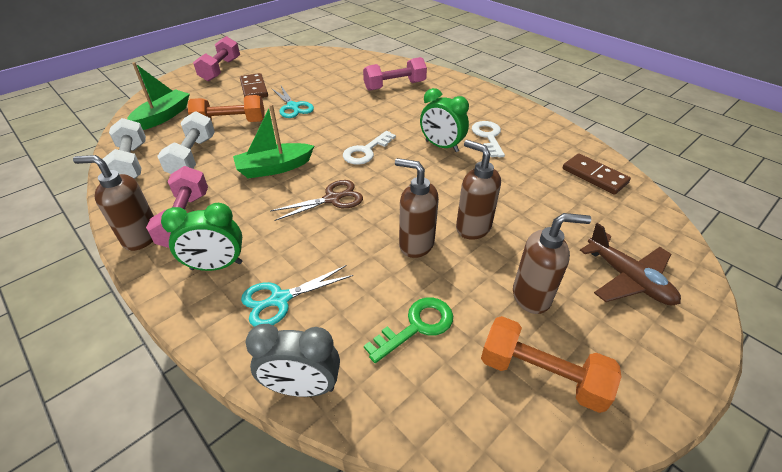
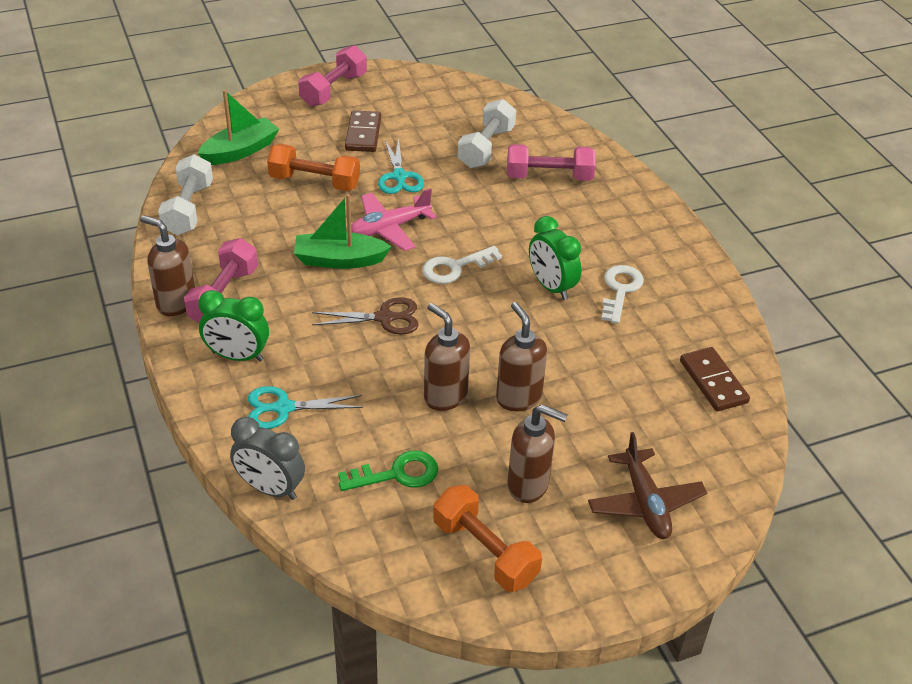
camera: 20 degrees right, 0 degrees up
white dumbbell [157,111,215,174] -> white dumbbell moved to [458,99,516,168]
none -> pink plane [351,188,437,251]

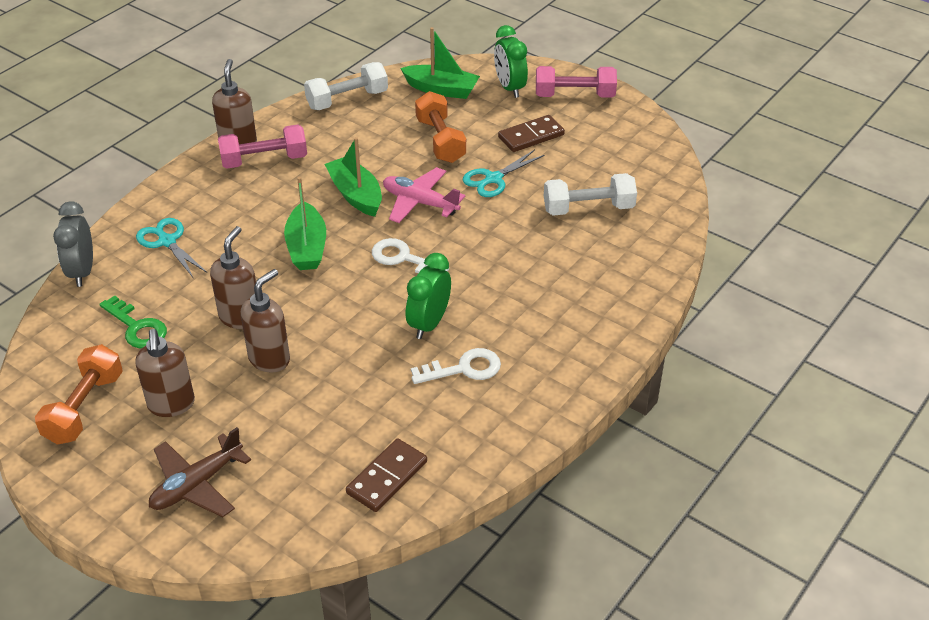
camera: 60 degrees right, 0 degrees up
green clock [198,290,269,362] -> green clock moved to [494,25,528,98]
brown scissors [312,297,419,334] -> green boat [284,177,326,270]
pink dumbbell [507,144,596,181] -> none

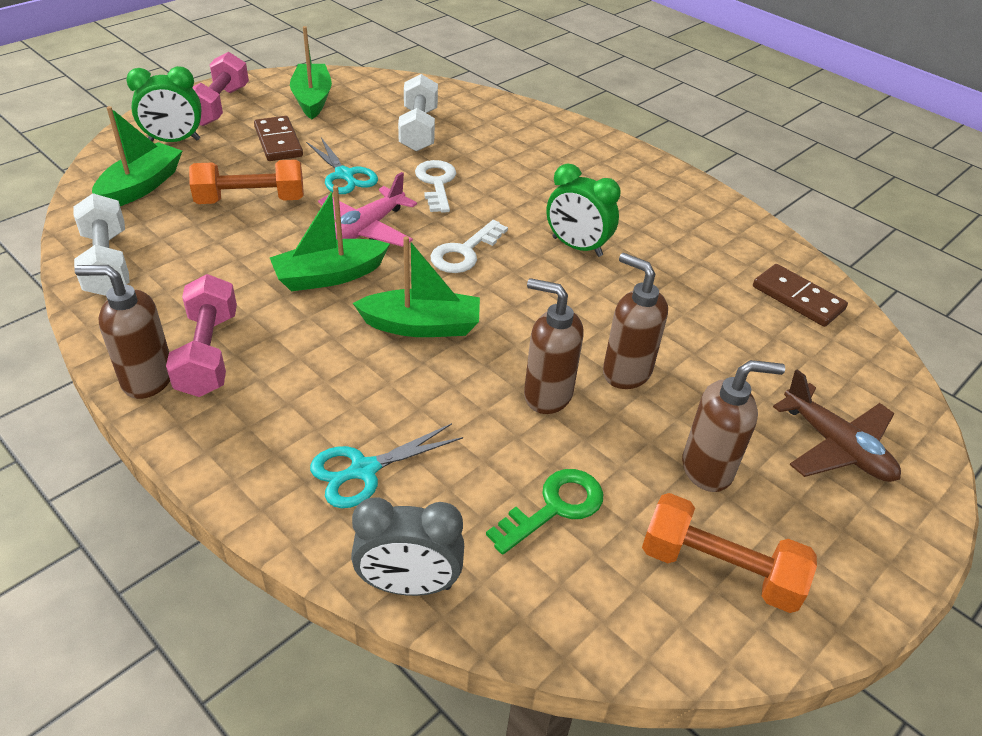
camera: 85 degrees left, 0 degrees up
white key [411,348,501,384] -> white key moved to [415,160,456,213]
none -> green boat [290,26,332,119]

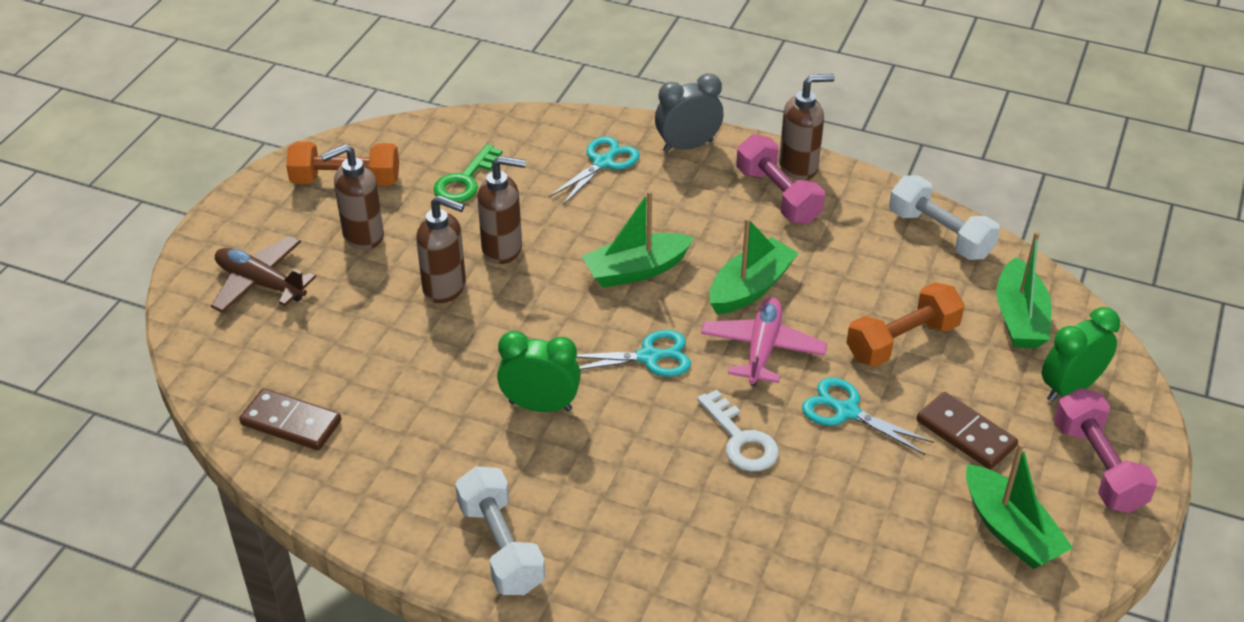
camera: 160 degrees right, 0 degrees up
grey clock [351,498,464,596] -> grey clock moved to [655,74,724,152]
white dumbbell [398,74,438,152] -> white dumbbell moved to [455,466,545,595]
white key [431,220,508,273] -> turquoise scissors [576,330,691,377]

